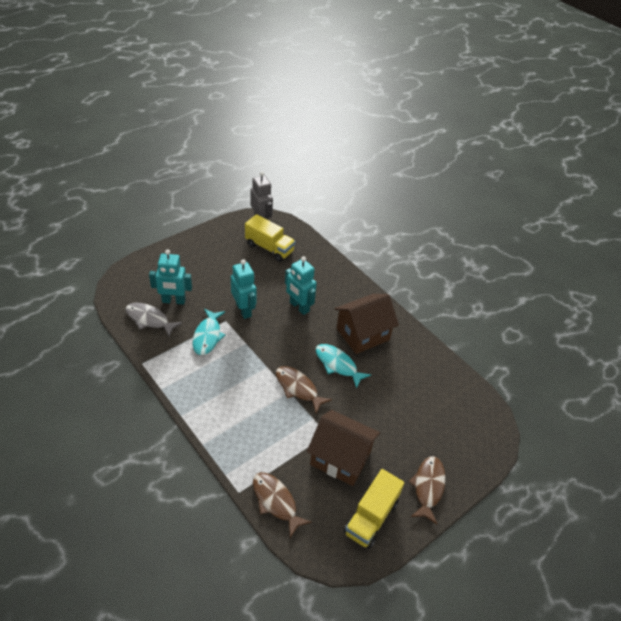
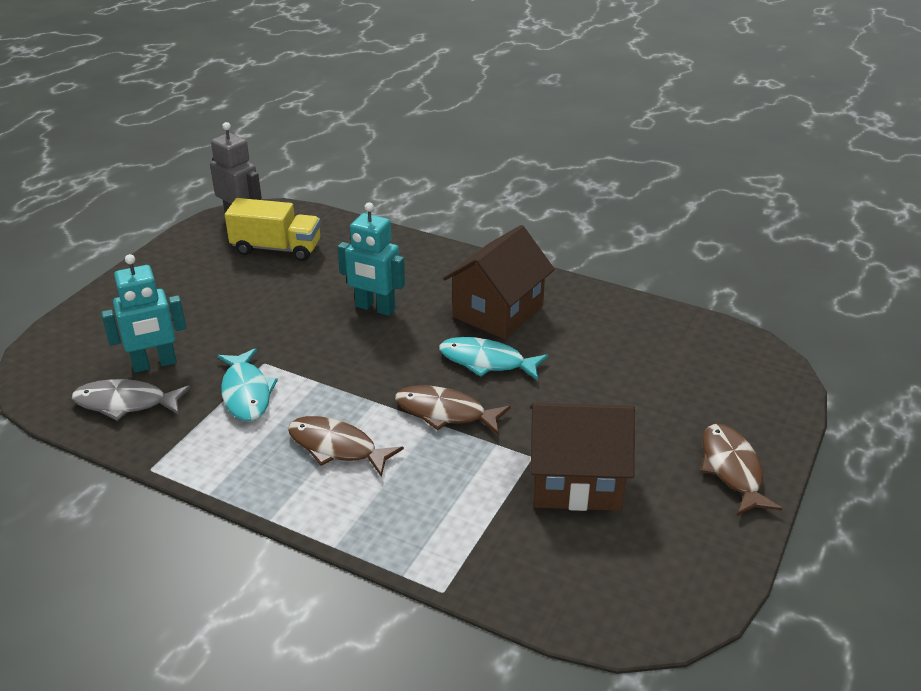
camera: 20 degrees left, 10 degrees down
turquoise robot [231,259,257,319] -> none
brown fish [253,472,312,538] -> brown fish moved to [288,416,404,477]
yellow truck [344,469,404,549] -> none

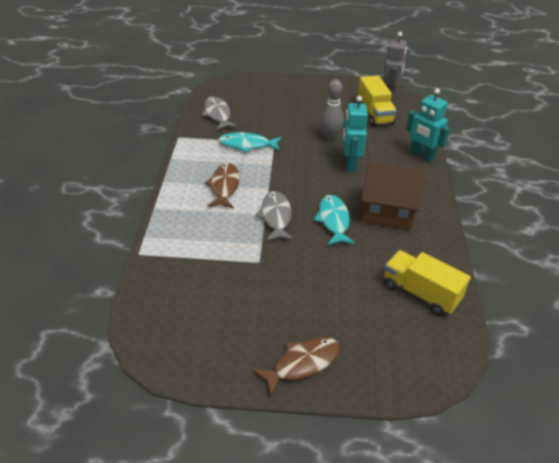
camera: 65 degrees right, 5 degrees up
turquoise robot [101,254,186,373] -> turquoise robot moved to [406,88,450,162]
turquoise fish [217,348,278,421] -> turquoise fish turned 45 degrees clockwise [219,132,281,153]
brown fish [395,385,511,435] -> grey fish [255,191,294,241]
brown house [530,402,635,511] -> none
none -> grey bowling pin [320,79,344,141]
none -> yellow truck [384,250,471,316]

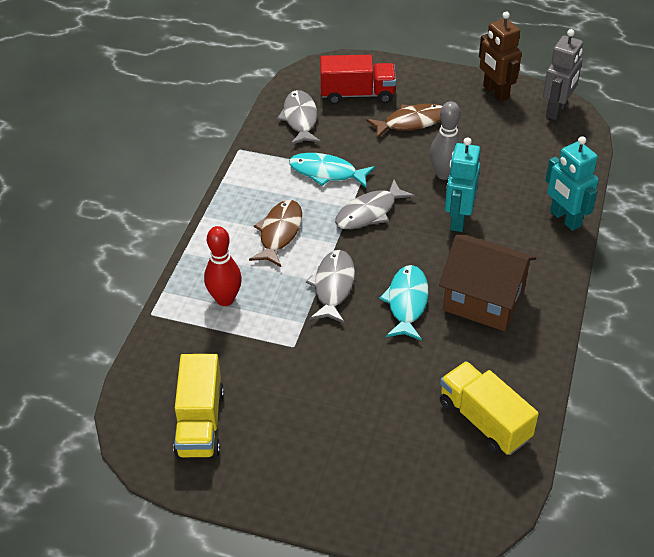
camera: 15 degrees right, 5 degrees up
brown fish [253,337,340,396] -> brown fish moved to [366,104,442,138]
yellow truck [358,76,397,126] -> yellow truck moved to [173,354,224,458]
none -> red bowling pin [204,226,242,306]
none -> red truck [320,55,396,105]
none -> grey fish [335,180,415,229]
none -> brown robot [479,11,522,102]

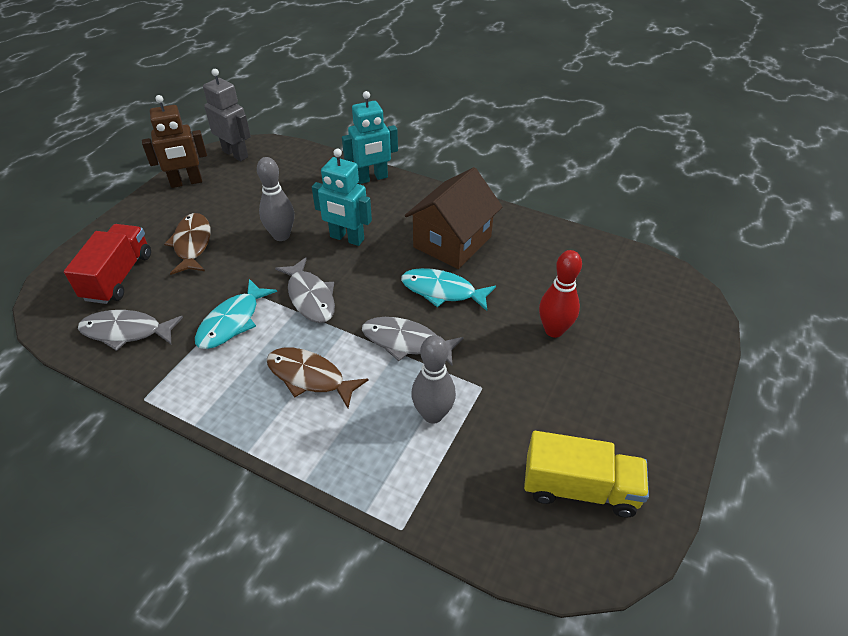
camera: 80 degrees left, 0 degrees up
red bowling pin [204,226,242,306] -> red bowling pin moved to [539,250,582,338]
yellow truck [440,361,539,455] -> none
none -> grey bowling pin [411,335,456,424]

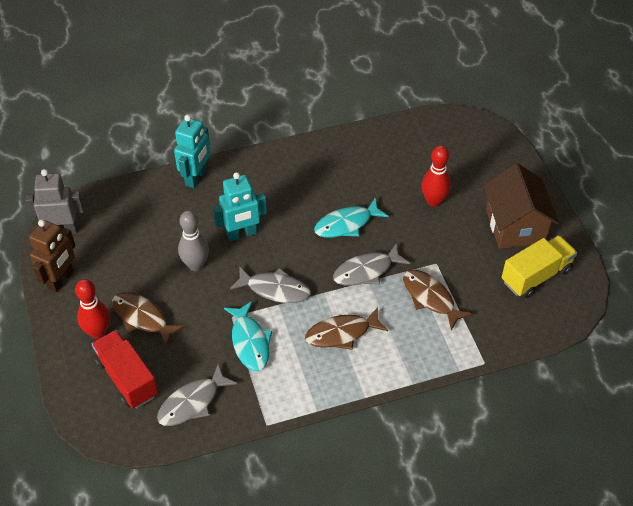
camera: 45 degrees left, 5 degrees up
brown house [405,167,502,269] -> brown house moved to [484,163,559,249]
grey bowling pin [411,335,456,424] -> brown fish [403,269,472,331]
none -> red bowling pin [75,279,110,339]

